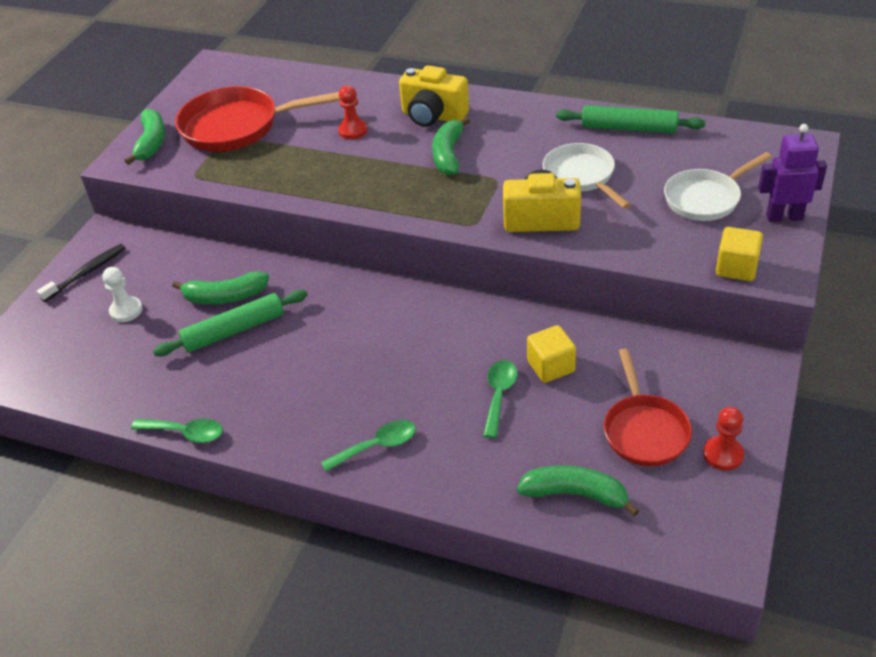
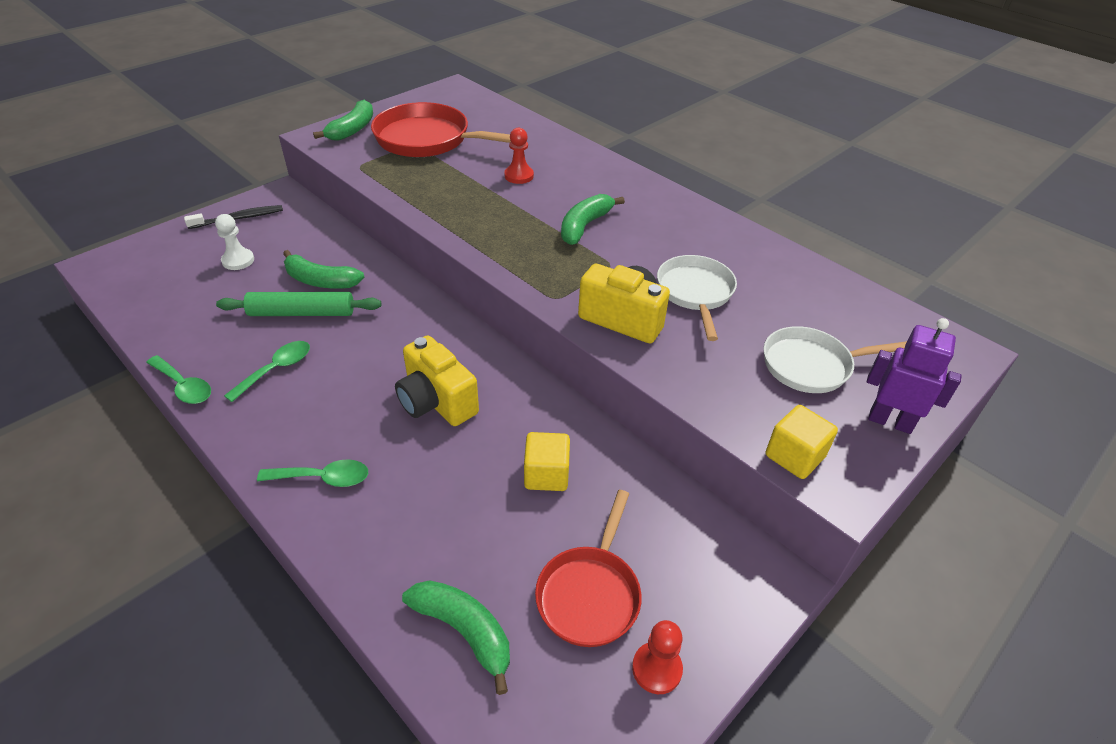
camera: 20 degrees right, 0 degrees up
yellow camera [399,65,469,127] -> yellow camera moved to [395,335,479,426]
green spoon [483,360,517,438] -> green spoon moved to [224,341,310,402]
green rolling pin [556,105,706,133] -> none

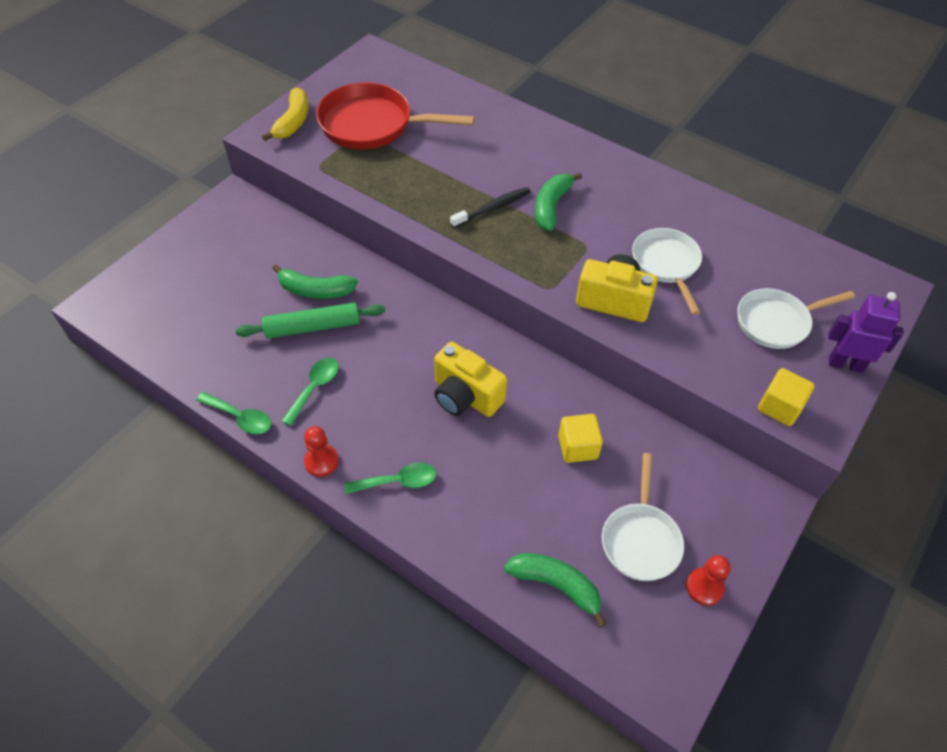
camera: 10 degrees left, 10 degrees up
black toothbrush [184,205,283,229] -> black toothbrush moved to [450,187,531,228]
white pawn [215,214,254,270] -> none
green banana [313,100,373,141] -> yellow banana [262,88,309,141]
red pawn [504,128,534,184] -> red pawn moved to [304,426,339,477]
red pan [535,490,642,647] -> white pan [602,453,684,581]

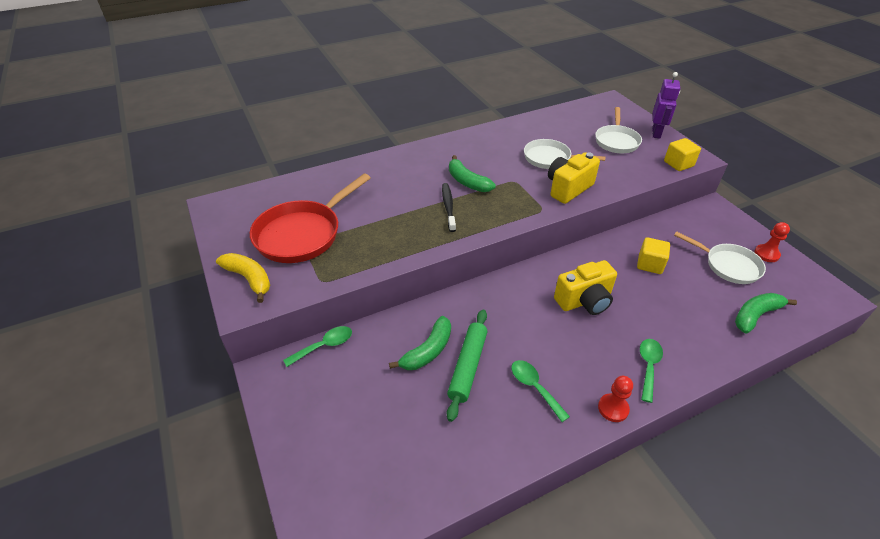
camera: 60 degrees left, 10 degrees down
green spoon [196,392,271,434] -> green spoon moved to [283,326,352,367]
purple robot [828,292,904,373] -> purple robot turned 150 degrees clockwise [652,72,680,138]

